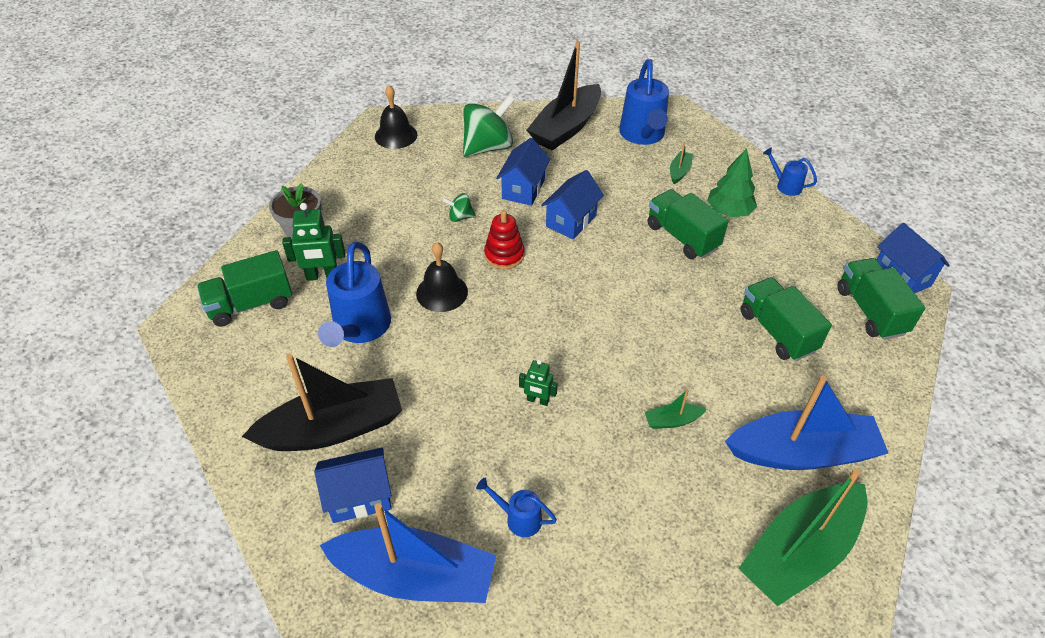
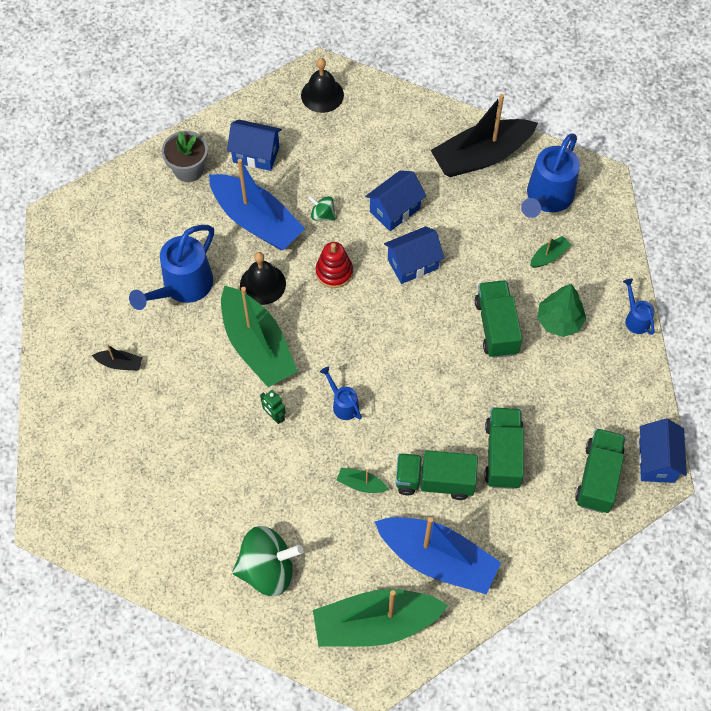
camera: 30 degrees right, 15 degrees up
green truck [197,250,292,327] -> green truck moved to [395,450,478,500]
black boat [242,354,402,451] -> black boat [92,344,143,371], size x0.42
green robot [282,203,345,281] -> none
blue house [314,448,392,523] -> blue house moved to [227,119,282,171]
blue boat [320,503,496,603] -> blue boat moved to [209,159,305,250]
green spinning top [463,95,515,157] -> green spinning top moved to [232,526,303,596]
blue watering can [476,478,557,537] -> blue watering can moved to [320,367,362,420]
none -> green boat [221,286,298,387]

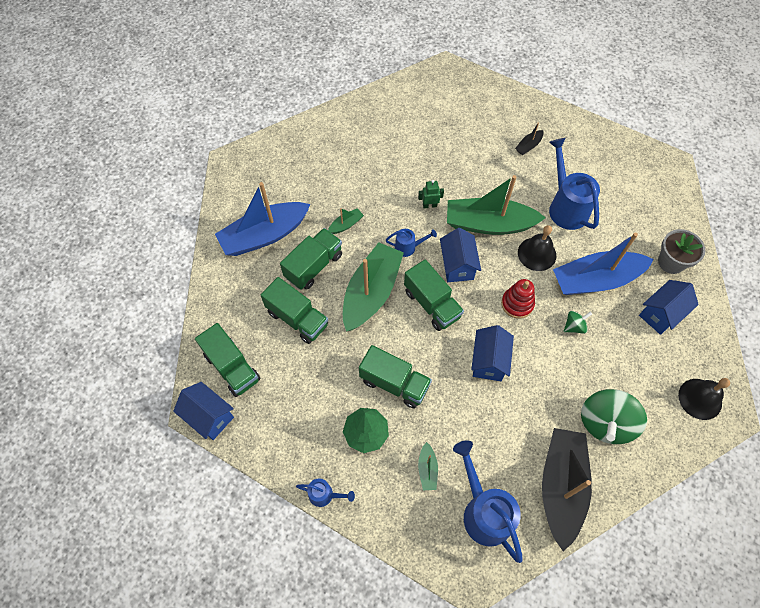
camera: 125 degrees right, 0 degrees up
green spinning top [232,526,303,596] -> green spinning top moved to [581,389,647,444]
green boat [313,589,448,647] -> green boat moved to [343,242,404,331]
blue house [365,171,426,231] -> blue house moved to [440,228,481,282]
none -> green truck [404,259,464,331]

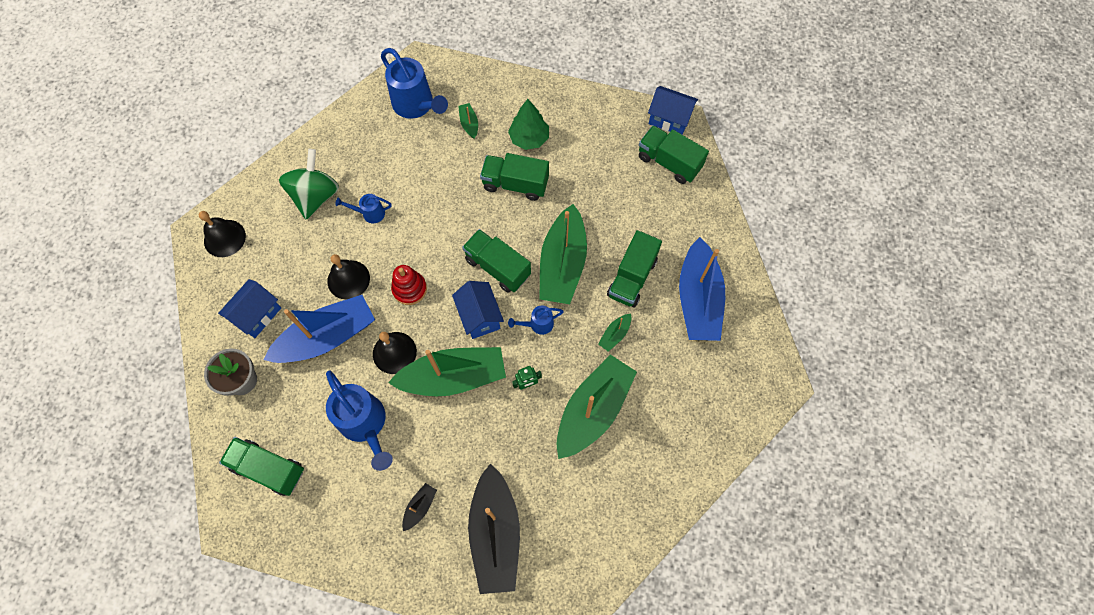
camera: 165 degrees right, 5 degrees up
blue boat [215,182,311,256] -> blue boat turned 135 degrees clockwise [679,237,725,341]
green truck [261,277,328,344] -> green truck moved to [219,437,304,496]
blue watering can [296,479,355,507] -> blue watering can moved to [335,194,392,223]
blue house [471,325,514,381] -> none
black boat [542,428,592,551] -> black boat moved to [468,463,520,594]
green spinning top [564,311,592,334] -> black bell [327,254,370,300]
none -> green boat [556,355,637,459]

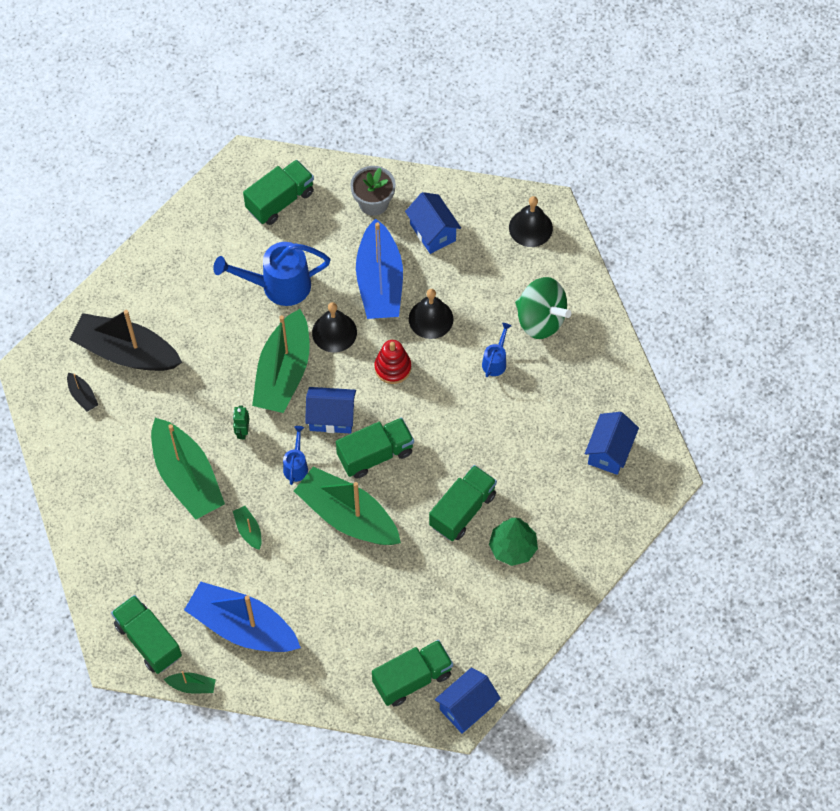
camera: 115 degrees right, 5 degrees down
blue watering can [381,48,448,119] -> blue house [584,412,639,475]
black boat [402,483,437,531] -> black boat moved to [67,373,98,412]
green boat [458,103,478,139] -> green boat moved to [164,671,216,693]
green truck [607,230,662,307] -> green truck moved to [111,595,182,674]

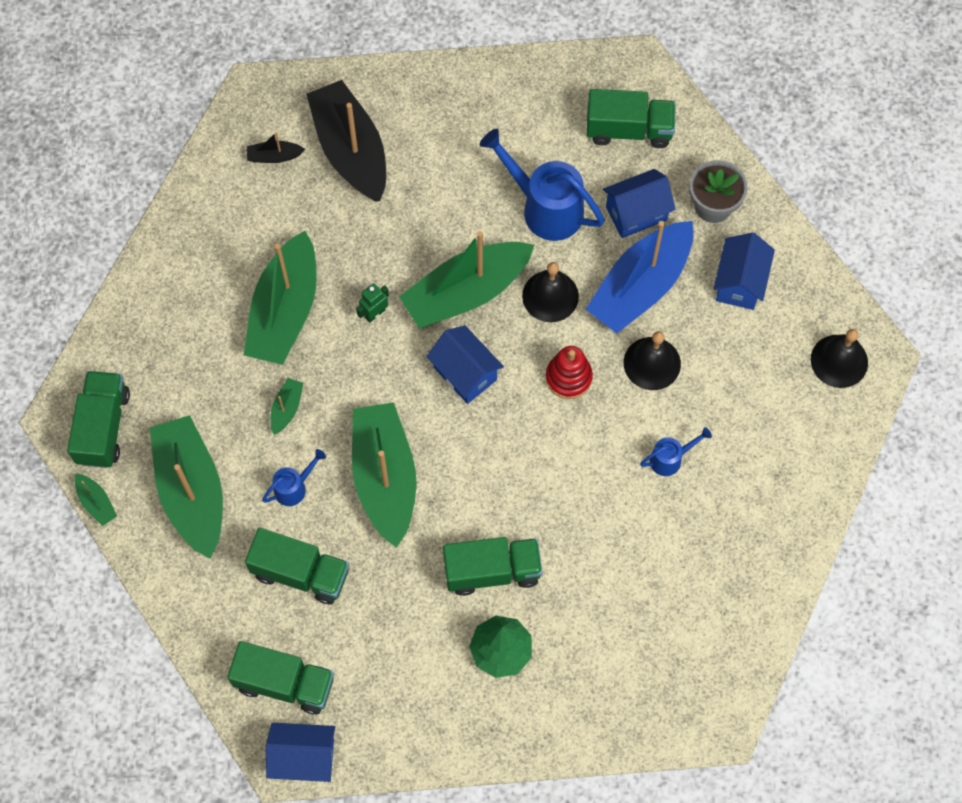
camera: 45 degrees right, 5 degrees up
black boat [67,373,98,412] -> black boat turned 75 degrees clockwise [247,132,305,163]
blue boat [184,581,301,652] -> green boat [150,415,223,559]
blue watering can [283,426,308,485] -> blue watering can moved to [262,449,326,506]
green truck [336,418,414,479] -> green truck moved to [245,528,349,605]
green spinning top [515,277,571,339] -> none
blue house [584,412,639,475] -> blue house moved to [603,169,676,238]

